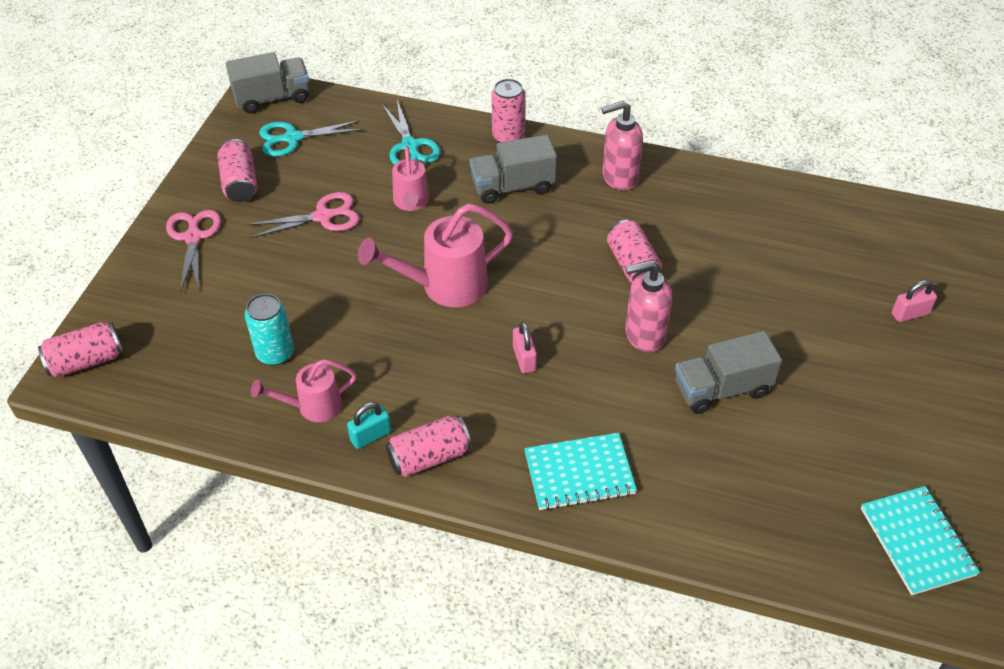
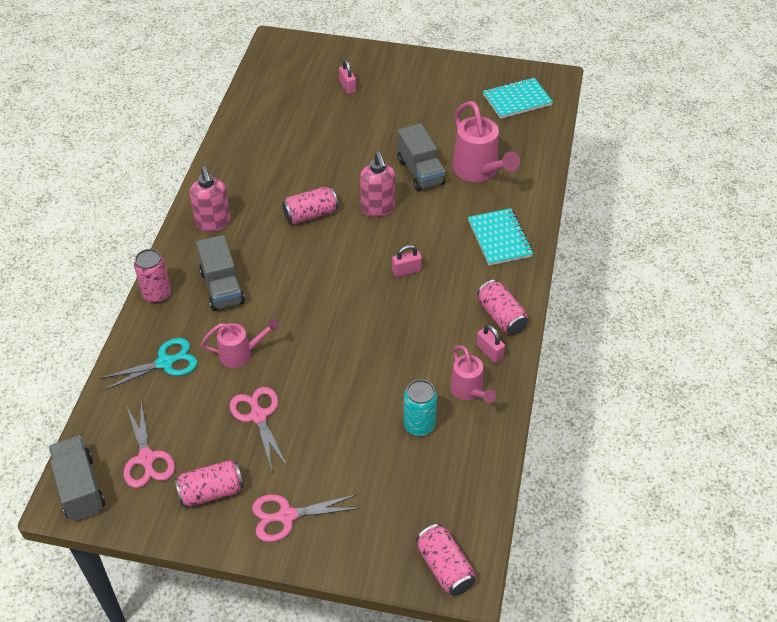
camera: 95 degrees left, 0 degrees up
turquoise scissors [259,120,363,157] -> pink scissors [124,400,175,488]
turquoise padlock [347,402,391,449] -> pink padlock [476,325,505,363]
pink watering can [358,204,513,307] -> pink watering can moved to [452,101,520,182]

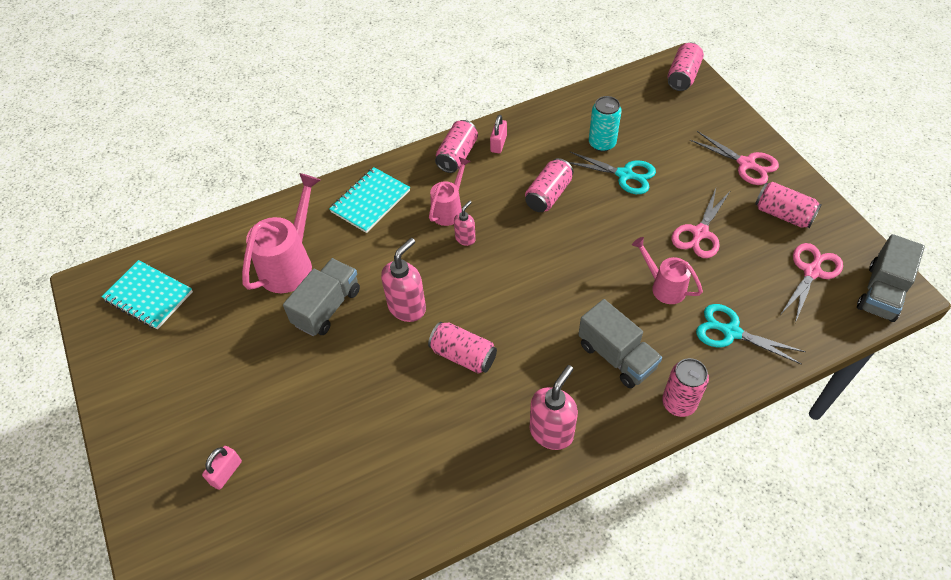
camera: 125 degrees left, 5 degrees up
grey truck [196,235,245,311] -> grey truck turned 105 degrees clockwise [578,299,662,388]
pink padlock [392,245,422,277] -> pink soap dispenser [454,200,476,246]
pink watering can [450,345,496,403] -> pink watering can moved to [429,157,471,226]
none -> pink can [525,158,573,212]
none -> turquoise scissors [568,151,656,194]

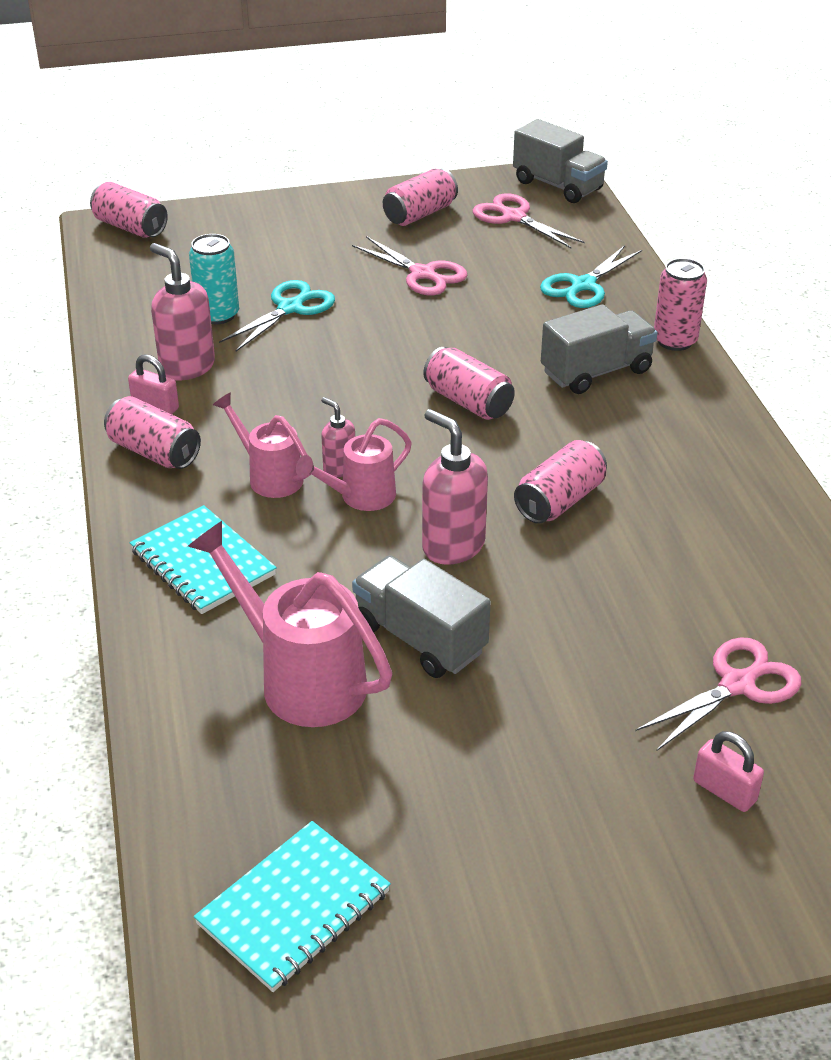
camera: 80 degrees left, 15 degrees down
pink can [525,158,573,212] -> pink can moved to [423,347,515,420]
pink soap dispenser [530,365,578,450] -> pink soap dispenser moved to [150,243,215,381]
pink watering can [632,237,703,304] -> pink watering can moved to [296,418,412,511]
pink scissors [690,131,779,185] -> pink scissors moved to [635,637,801,751]

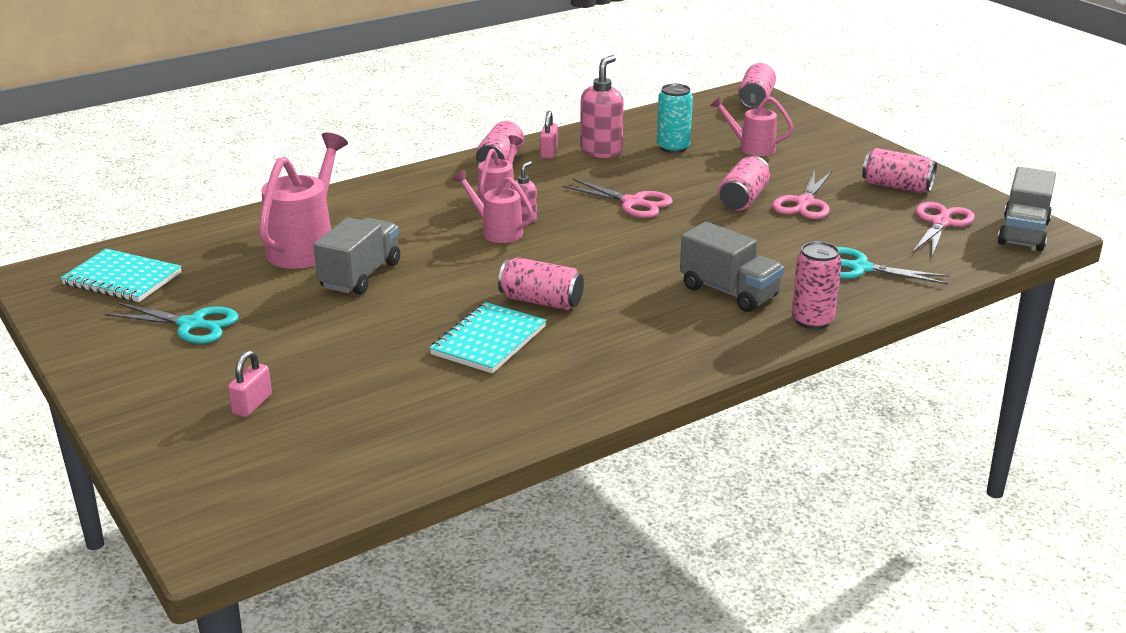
camera: 70 degrees right, 10 degrees down
turquoise notebook [130,505,277,614] -> turquoise notebook moved to [429,302,546,374]
turquoise scissors [219,280,335,351] -> turquoise scissors moved to [105,302,239,344]
pink soap dispenser [422,409,488,565] -> none
pink can [423,347,515,420] -> pink can moved to [718,156,770,211]
pink scissors [635,637,801,751] -> pink scissors moved to [563,178,673,218]
none -> pink watering can [710,96,794,156]

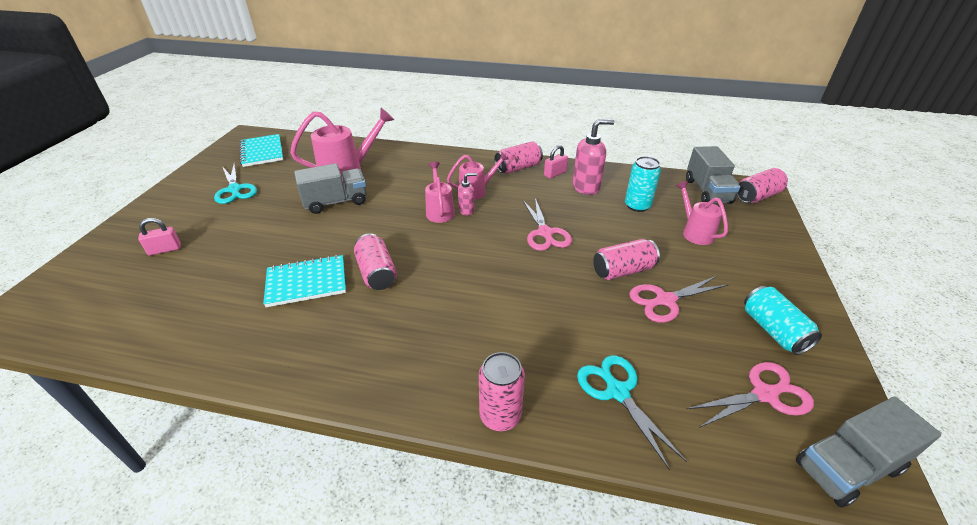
camera: 45 degrees right, 10 degrees up
grey truck [680,222,784,312] -> grey truck moved to [686,146,740,204]
pink can [862,148,937,193] -> turquoise can [744,286,822,355]

